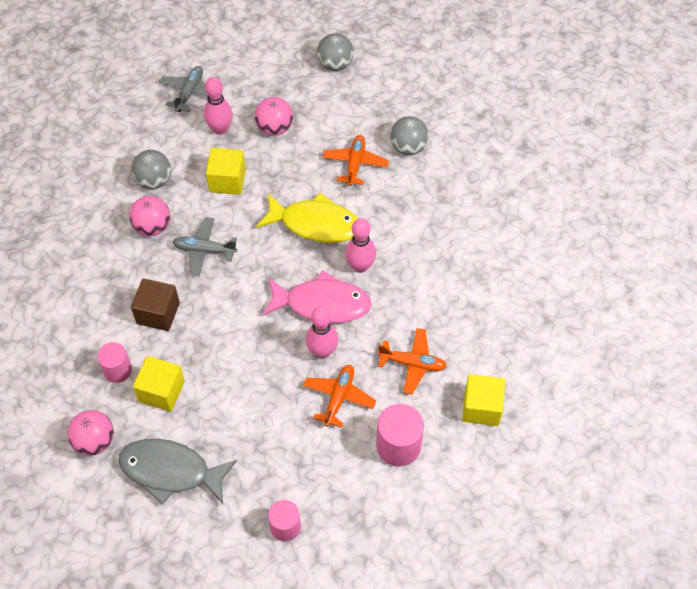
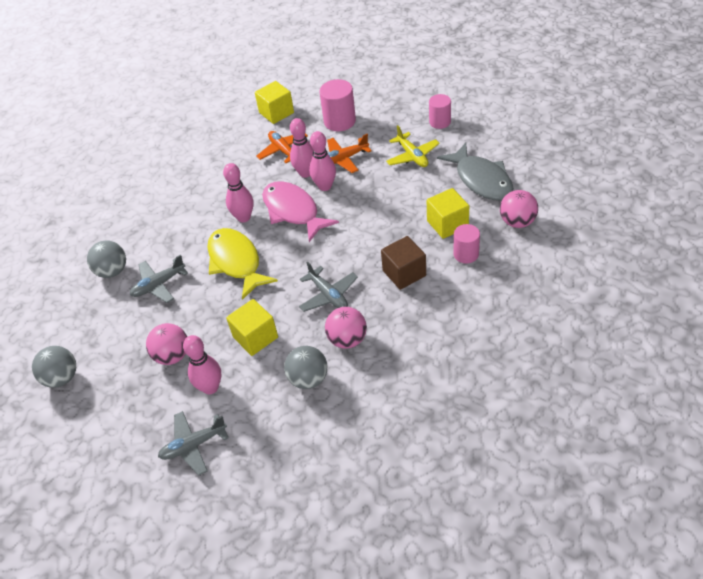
camera: 130 degrees left, 10 degrees down
orange plane [322,135,389,186] -> grey plane [130,255,188,303]
none -> pink bowling pin [290,118,313,178]
none -> yellow plane [386,125,440,167]

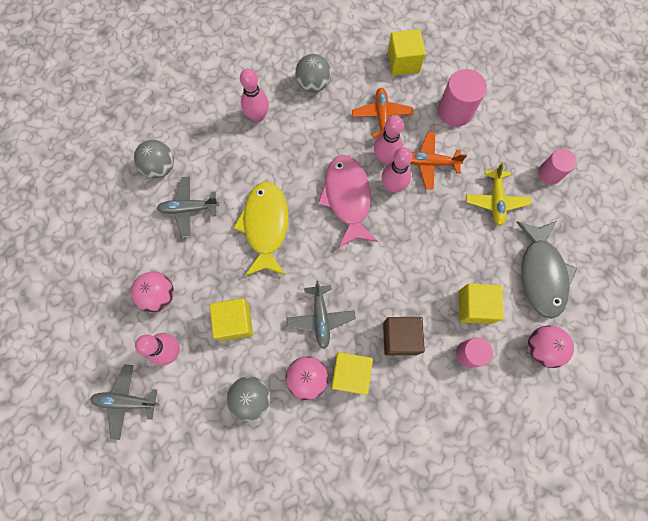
camera: 25 degrees right, 25 degrees up
grey ball [32,346,76,388] -> grey ball moved to [295,54,331,92]
pink bowling pin [223,163,254,223] -> pink bowling pin moved to [240,69,269,122]
none -> yellow cube [331,352,373,395]

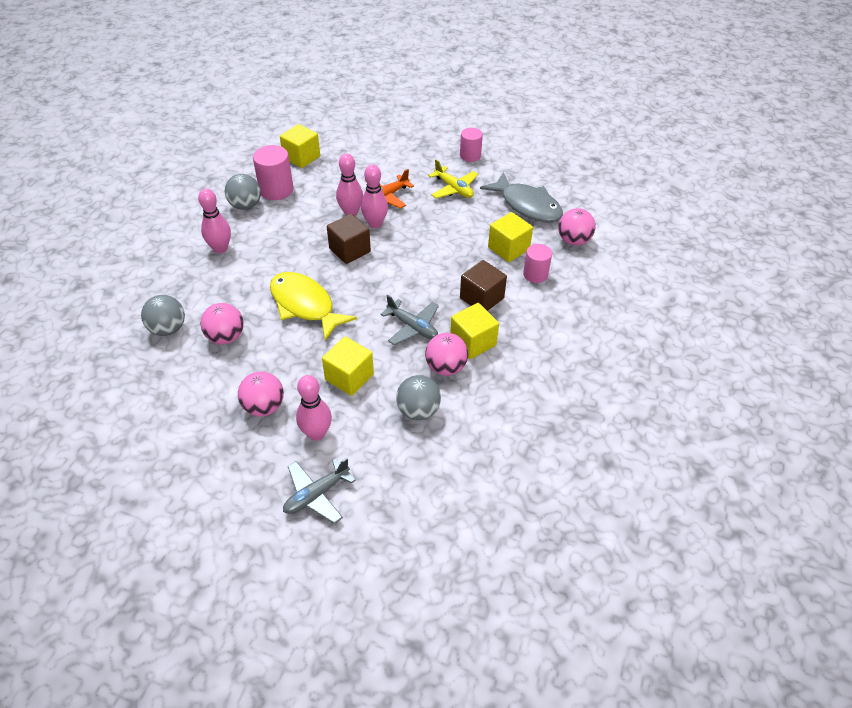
camera: 45 degrees left, 25 degrees down
grey plane [157,177,219,238] -> pink ball [200,303,244,345]
pink fish [318,155,378,248] -> brown cube [327,214,371,264]
orange plane [352,88,413,138] -> none
pink cylinder [438,69,487,127] -> pink cylinder moved to [253,145,294,200]

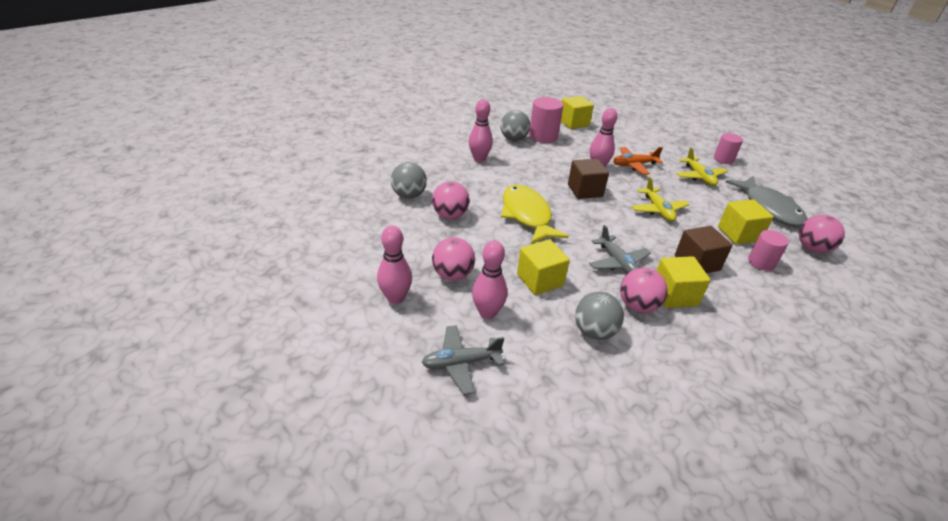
camera: 25 degrees right, 10 degrees down
pink bowling pin [361,164,388,228] -> pink bowling pin moved to [377,226,412,304]
none -> yellow plane [631,177,689,222]

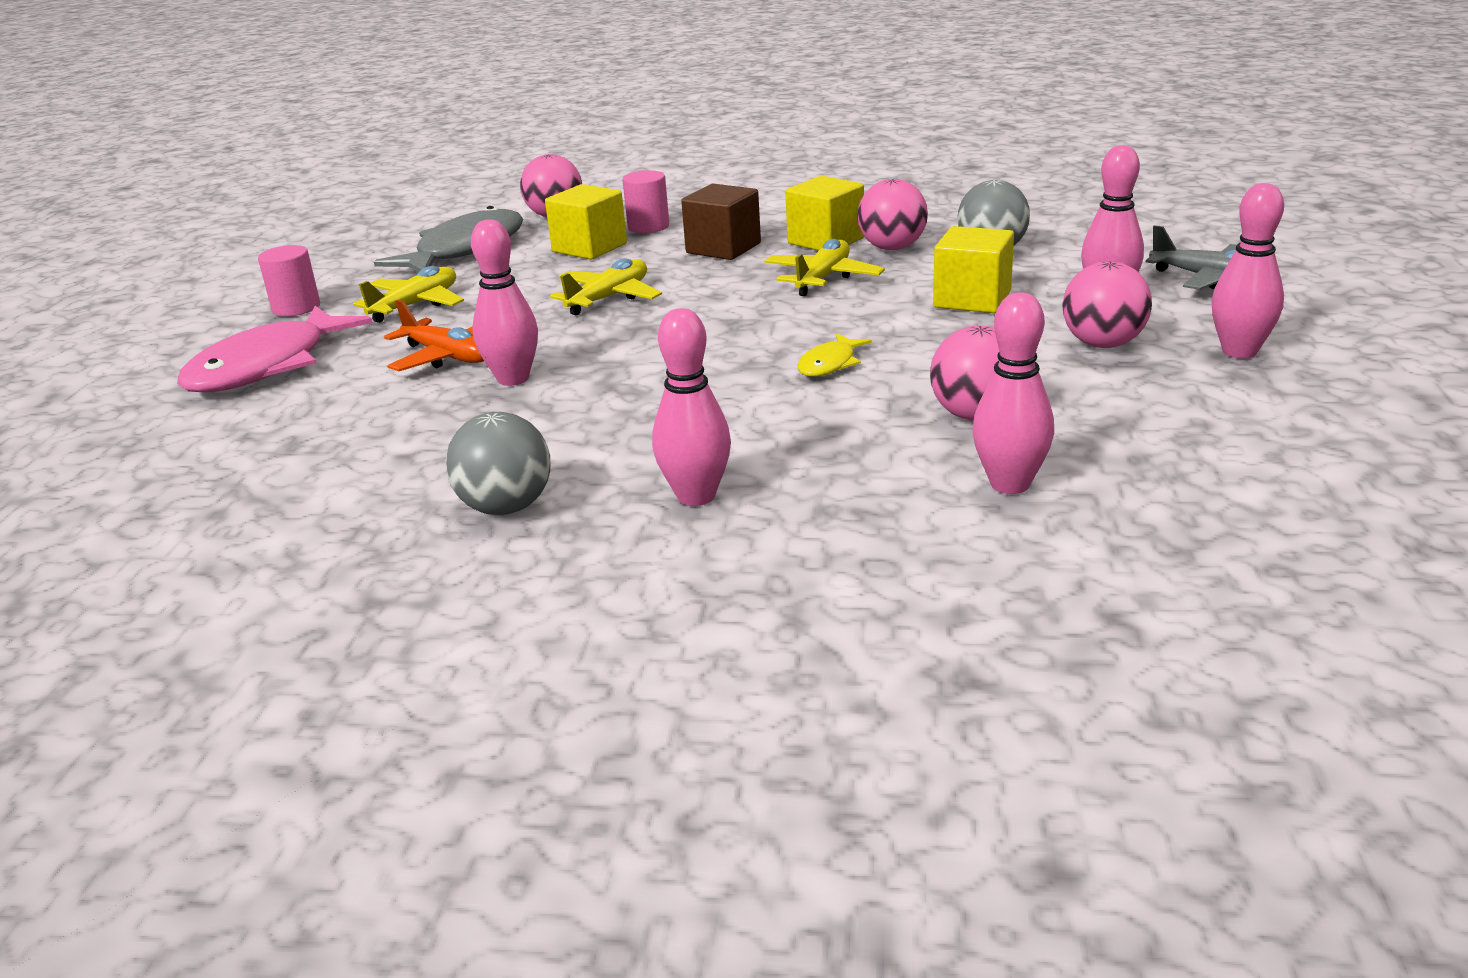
camera: 125 degrees left, 10 degrees down
grey ball [391,162,427,199] -> pink bowling pin [973,292,1054,494]
yellow fish [501,185,569,244] -> yellow fish [798,333,872,377], size x0.47
pink cylinder [529,97,563,143] -> none
yellow cube [561,96,594,129] -> none
brown cube [568,159,609,199] -> none
grey plane [589,225,651,274] -> yellow plane [764,239,885,296]
none -> pink fish [177,306,372,392]

